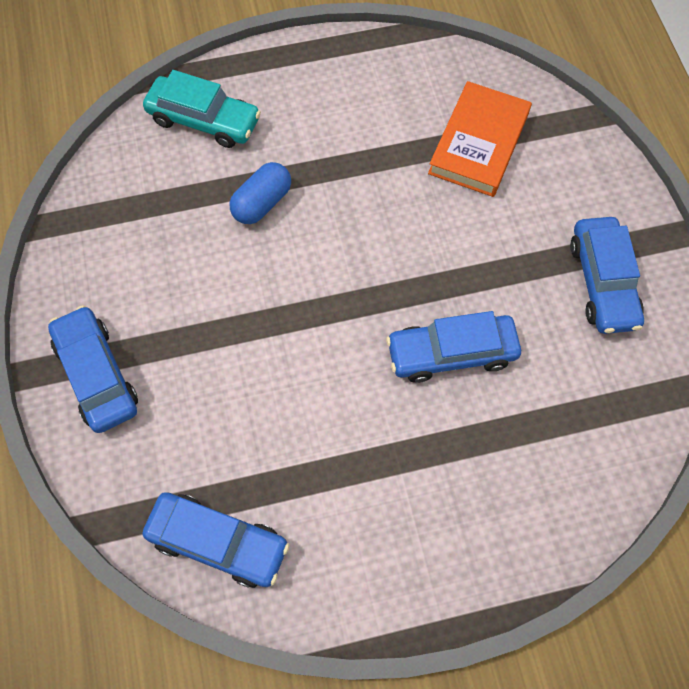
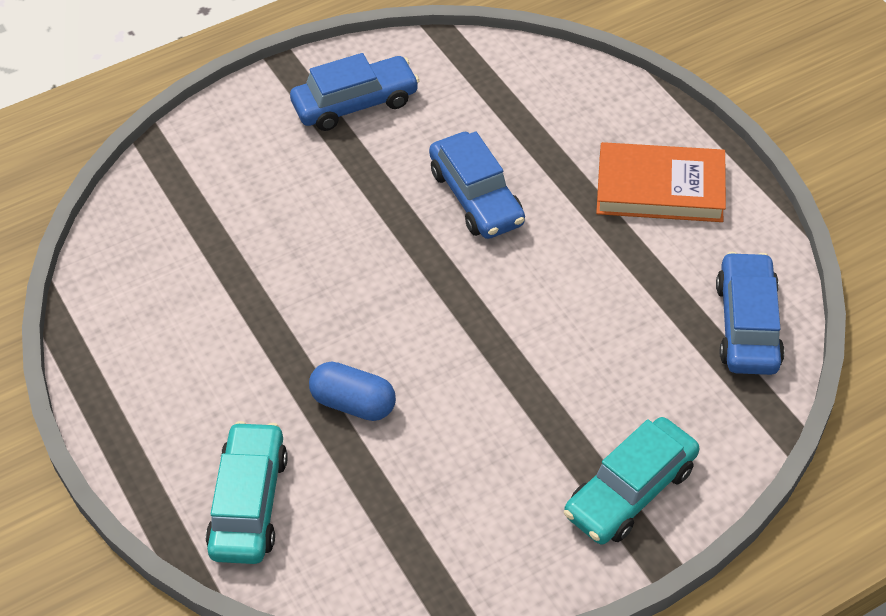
camera: 105 degrees left, 15 degrees down
blue car [48,305,138,433] -> turquoise car [564,417,699,545]
orange book [428,81,532,197] -> orange book moved to [596,142,726,222]

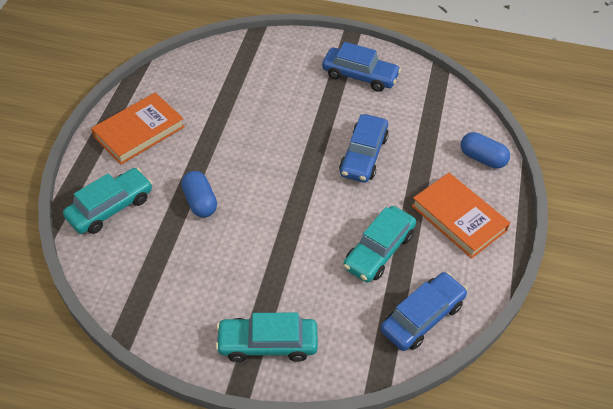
camera: 40 degrees right, 0 degrees up
none -> orange book [91,93,185,165]
none -> turquoise car [343,206,416,282]
none -> blue capsule [461,132,510,169]

